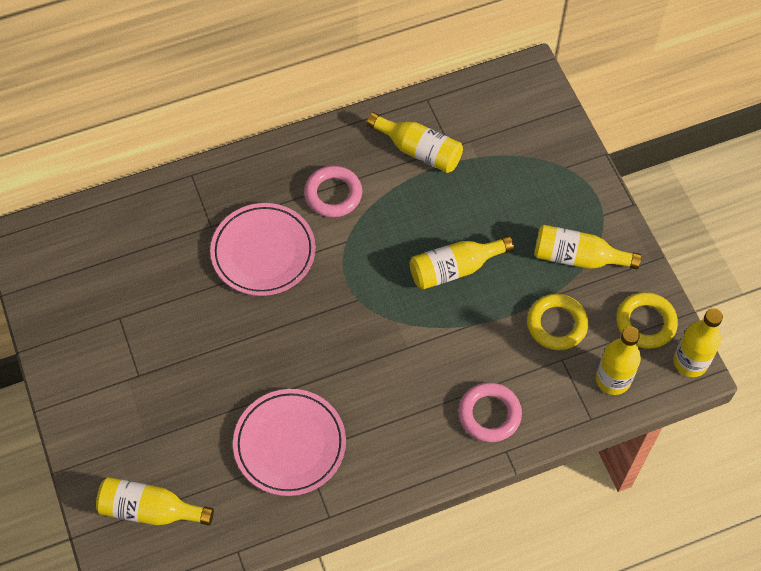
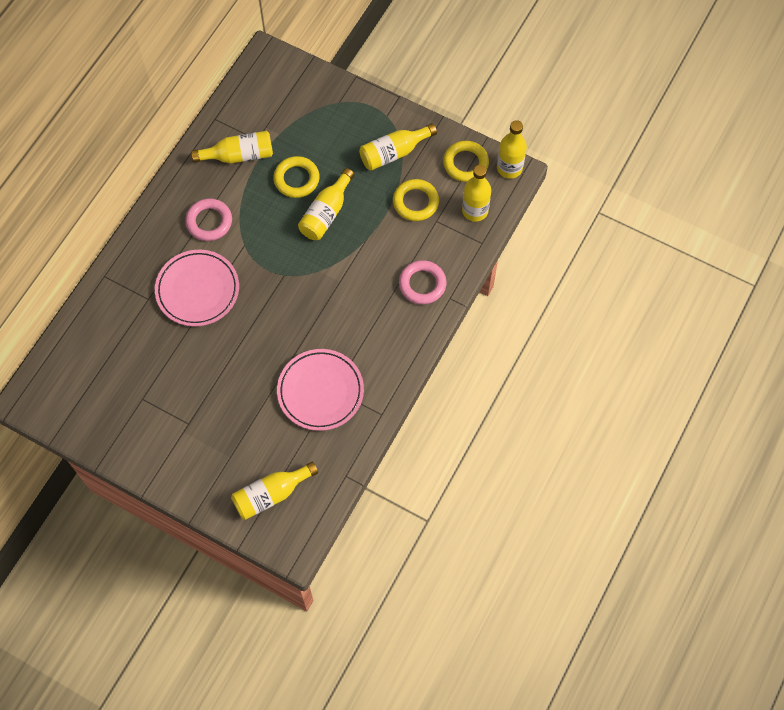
camera: 40 degrees left, 5 degrees up
none -> yellow ring [274,156,320,198]

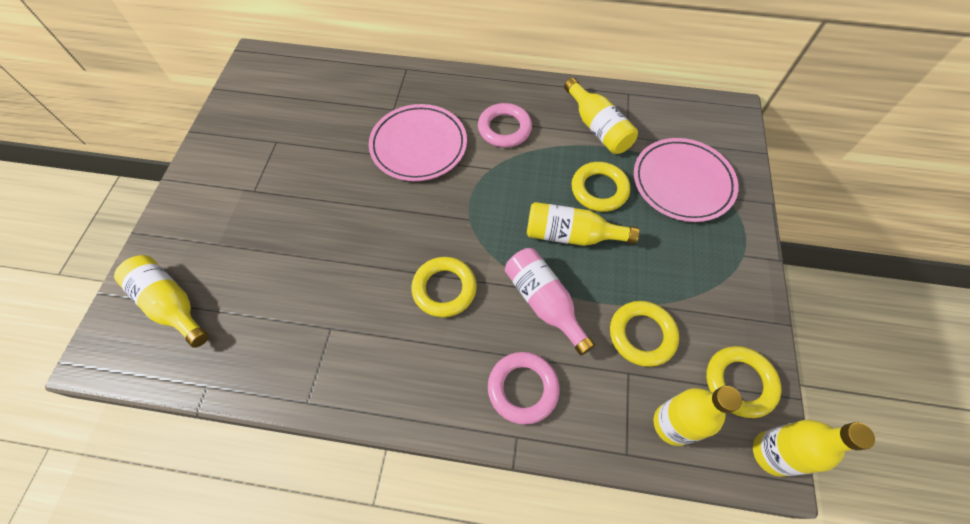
camera: 70 degrees right, 5 degrees down
pink plate [277,349,364,431] -> pink plate moved to [634,138,739,222]
yellow bottle [359,123,437,171] -> none
none -> yellow ring [411,257,477,317]
none -> pink bottle [505,248,595,355]

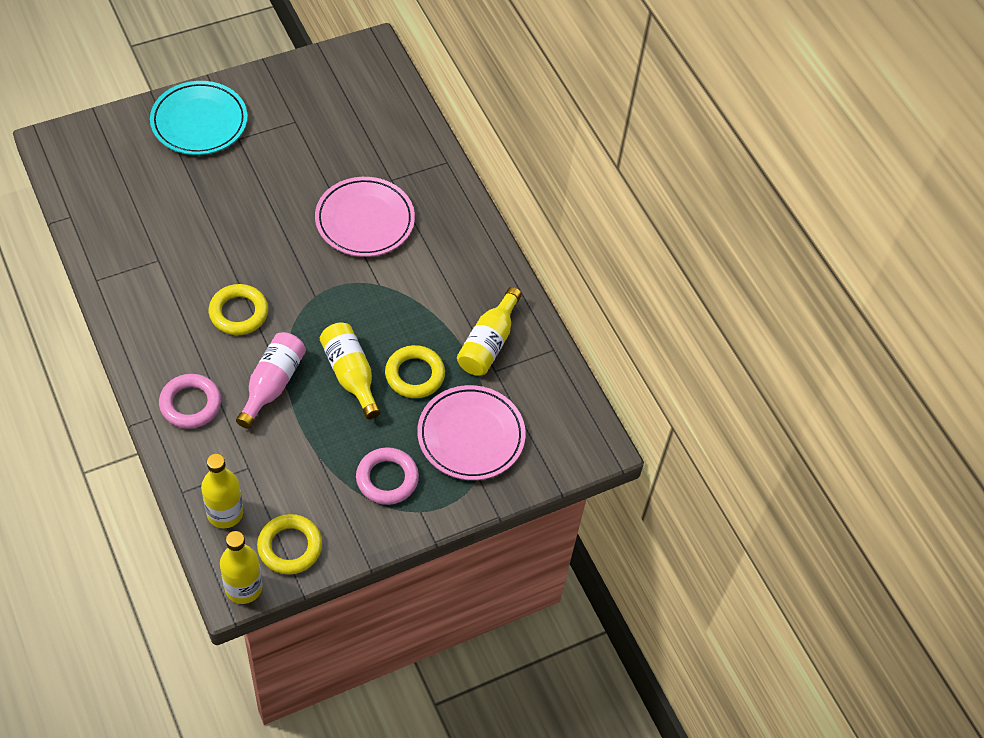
camera: 50 degrees right, 5 degrees down
yellow bottle [114,255,209,348] -> none
pink ring [478,103,532,148] -> pink ring moved to [356,447,419,505]
yellow ring [610,301,679,367] -> none
none -> turquoise plate [150,81,248,155]

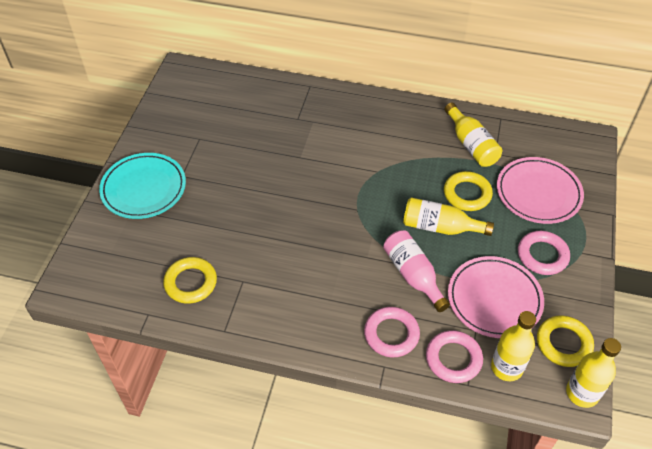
camera: 45 degrees left, 5 degrees down
yellow ring [209,284,268,335] -> yellow ring moved to [163,257,217,304]
pink plate [315,177,415,257] -> pink plate moved to [448,256,544,338]
none -> pink ring [426,330,483,383]

